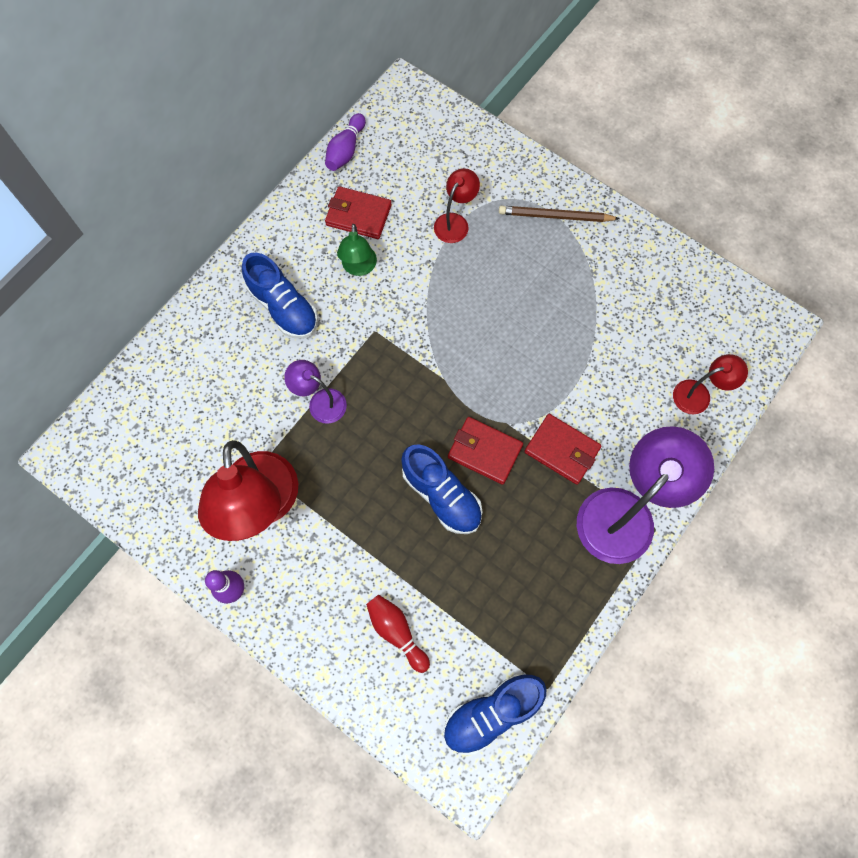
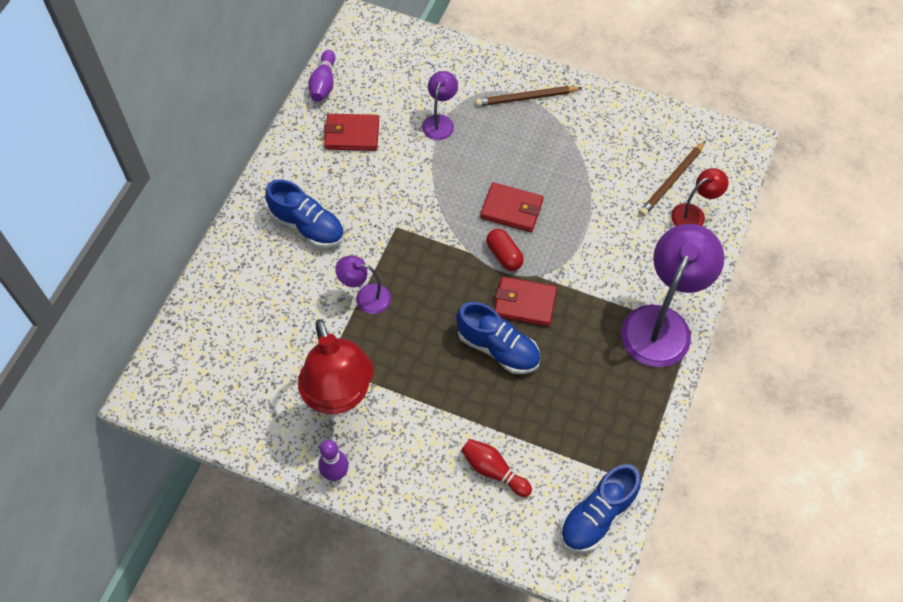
camera: 15 degrees left, 10 degrees down
green lamp [337,224,377,276] -> none
red lamp [434,168,480,243] -> purple lamp [422,71,458,140]
red wallet [524,414,602,484] -> red wallet moved to [480,182,543,232]
none -> red capsule [486,229,524,271]
none -> brown pencil [639,141,706,216]

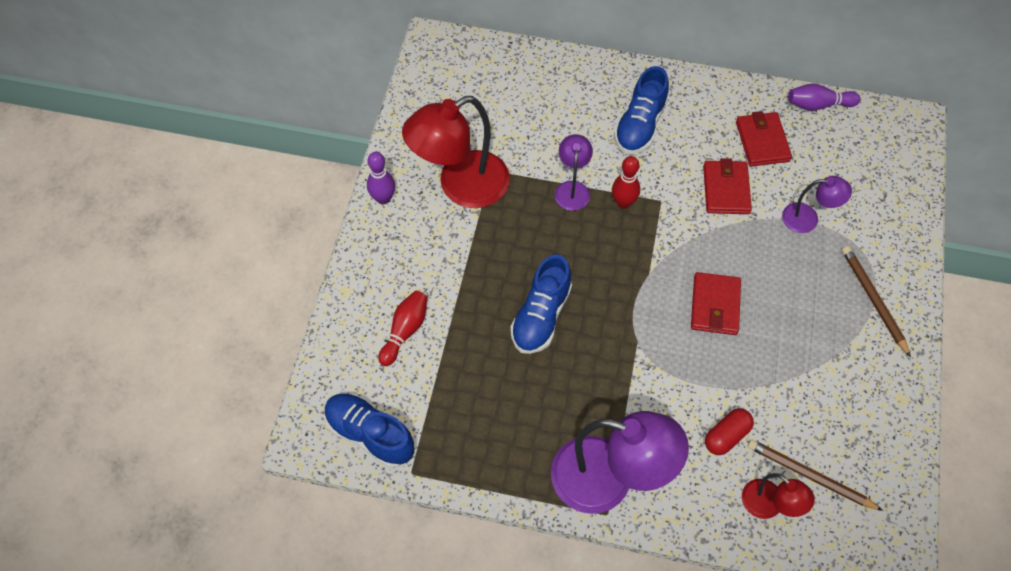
camera: 80 degrees right, 0 degrees up
red capsule [486,229,524,271] -> red capsule moved to [705,408,754,455]
red wallet [494,277,557,326] -> red wallet moved to [703,158,752,214]
none -> red bowling pin [612,156,640,209]

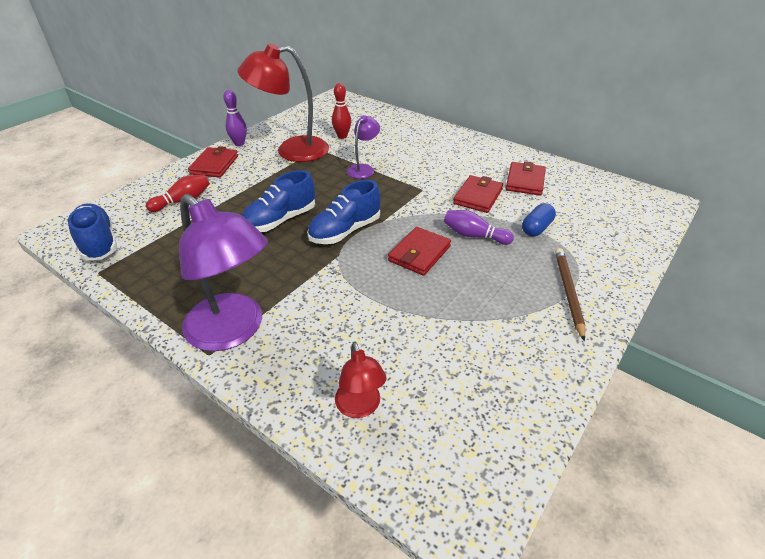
camera: 25 degrees right, 20 degrees down
red bowling pin [612,156,640,209] -> red bowling pin moved to [332,83,351,139]
blue shoe [614,66,669,154] -> blue shoe moved to [307,180,381,244]
red capsule [705,408,754,455] -> none
brown pencil [748,439,883,511] -> none
purple lamp [782,176,852,233] -> blue capsule [522,203,556,236]
purple bowling pin [788,84,861,111] -> purple bowling pin moved to [444,210,514,245]
none -> red wallet [188,146,238,177]

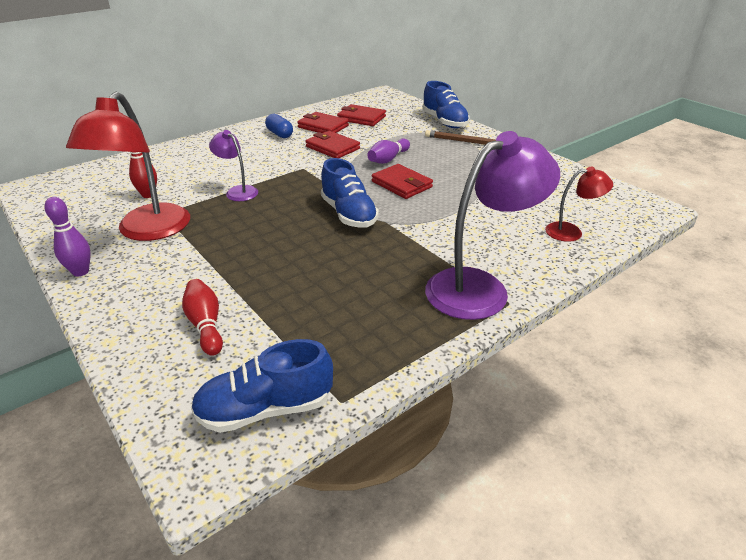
camera: 75 degrees left, 5 degrees down
red wallet [188,146,238,177] -> red wallet moved to [337,104,386,126]
blue shoe [242,170,315,232] -> blue shoe moved to [422,81,470,128]
blue capsule [522,203,556,236] -> blue capsule moved to [265,114,293,138]

